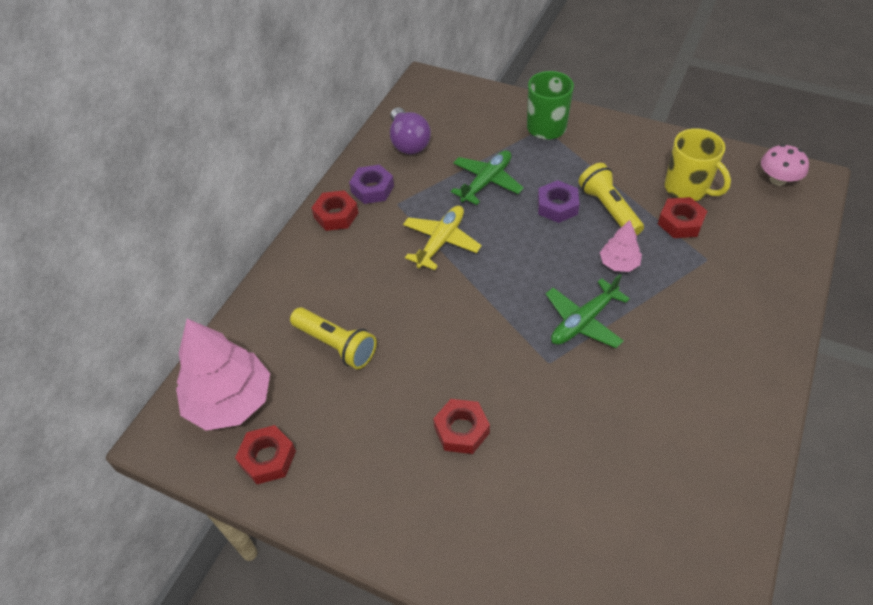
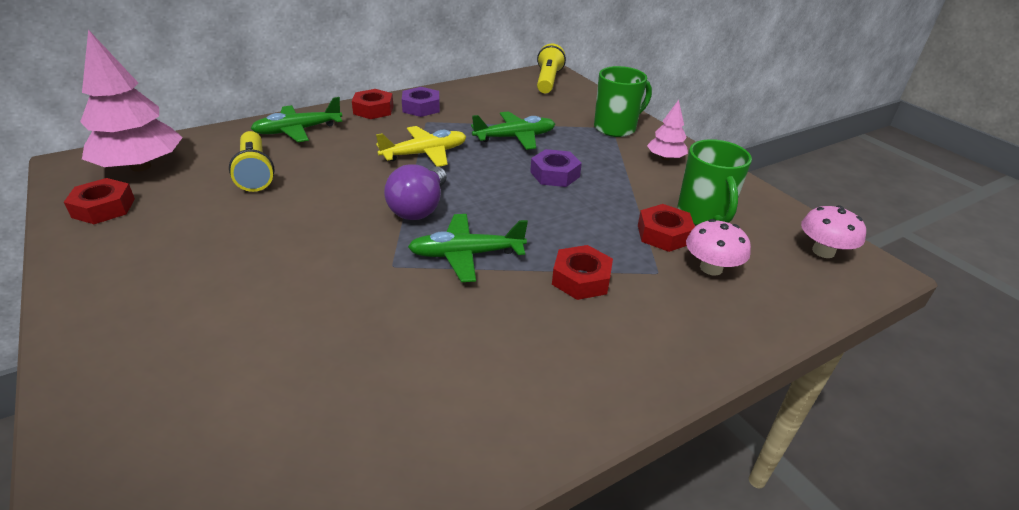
camera: 30 degrees right, 15 degrees down
purple light bulb [390,107,431,154] -> purple light bulb moved to [384,164,447,220]
red nut [433,399,490,454] -> red nut moved to [552,245,613,300]
yellow flashlight [578,163,644,235] -> yellow flashlight moved to [537,44,566,93]
pink tree [600,220,642,272] -> pink tree moved to [647,100,688,160]
yellow mug [665,128,731,201] -> green mug [677,139,752,225]
none -> green plane [251,97,342,142]
none -> pink mushroom [686,219,751,275]

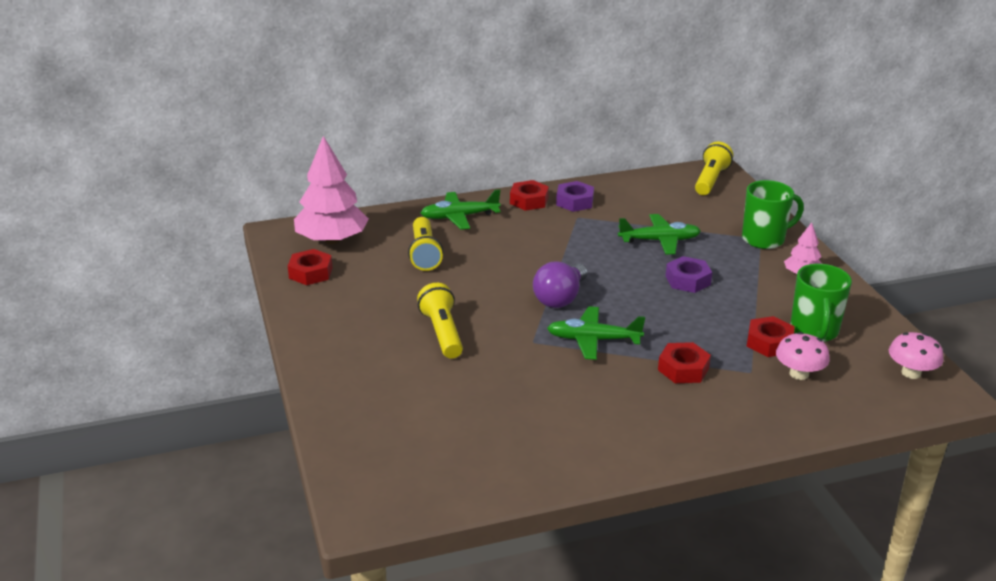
camera: 15 degrees right, 5 degrees down
yellow plane [376,126,466,167] -> none
none -> yellow flashlight [417,283,463,359]

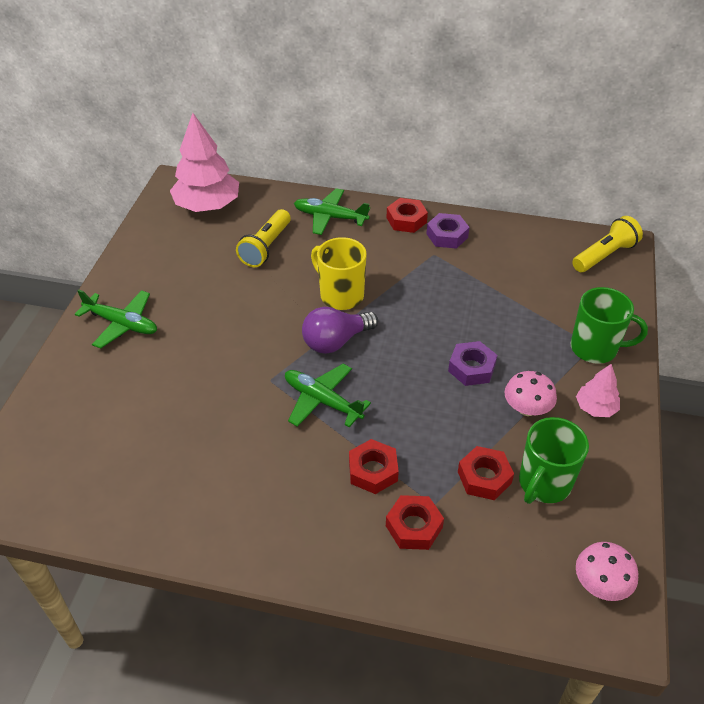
camera: 30 degrees right, 15 degrees up
red nut [288,249,333,285] -> red nut moved to [386,495,444,550]
yellow flashlight [417,283,463,359] -> none
green plane [618,214,701,255] -> green plane moved to [75,289,157,349]
pink mushroom [776,332,830,380] -> pink mushroom moved to [504,371,557,416]
none -> yellow mug [311,237,367,310]

